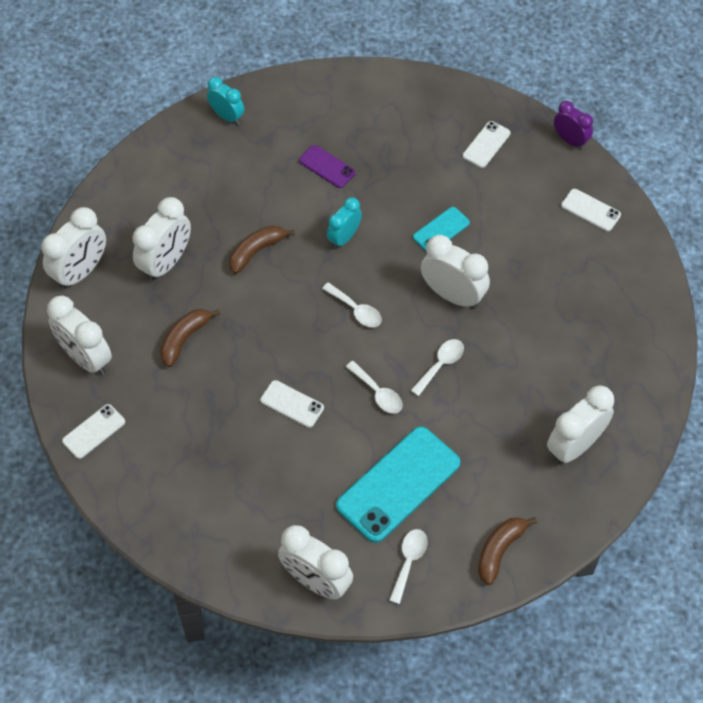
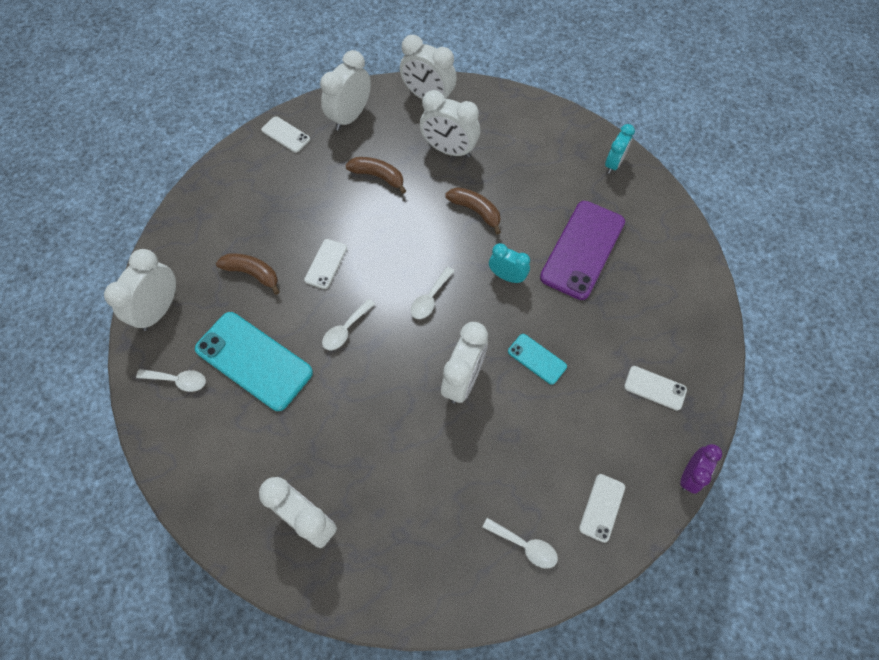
camera: 80 degrees right, 5 degrees up
purple phone [299,145,355,188] -> purple phone [540,201,625,300], size x2.02
white spoon [411,339,464,396] -> white spoon moved to [482,518,558,569]
brown banana [478,517,537,585] -> brown banana moved to [216,253,280,295]

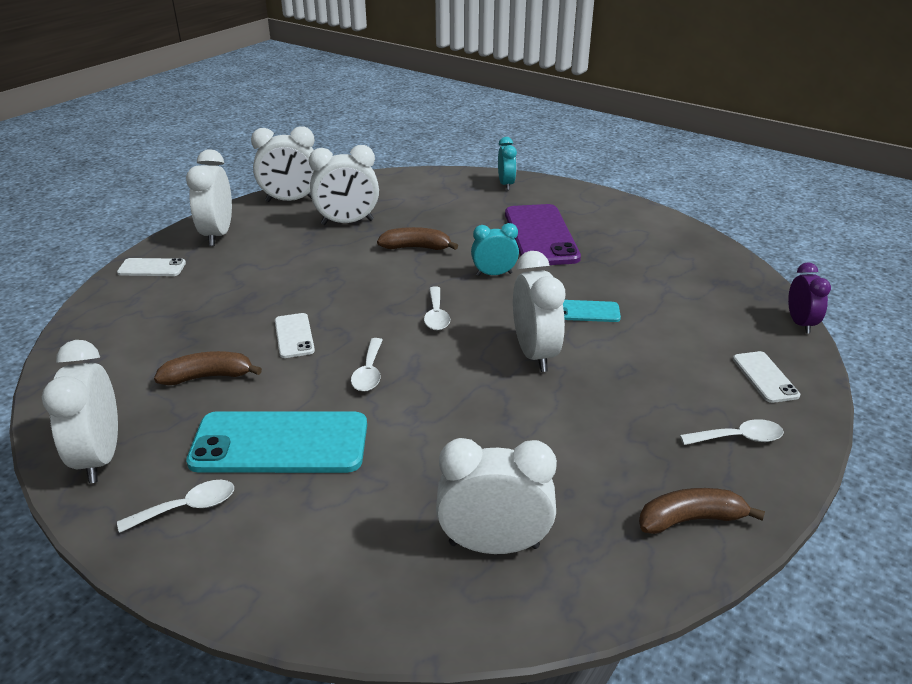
camera: 35 degrees left, 30 degrees down
brown banana [345,157,406,194] -> brown banana moved to [639,488,765,534]
white phone [624,366,687,411] -> none

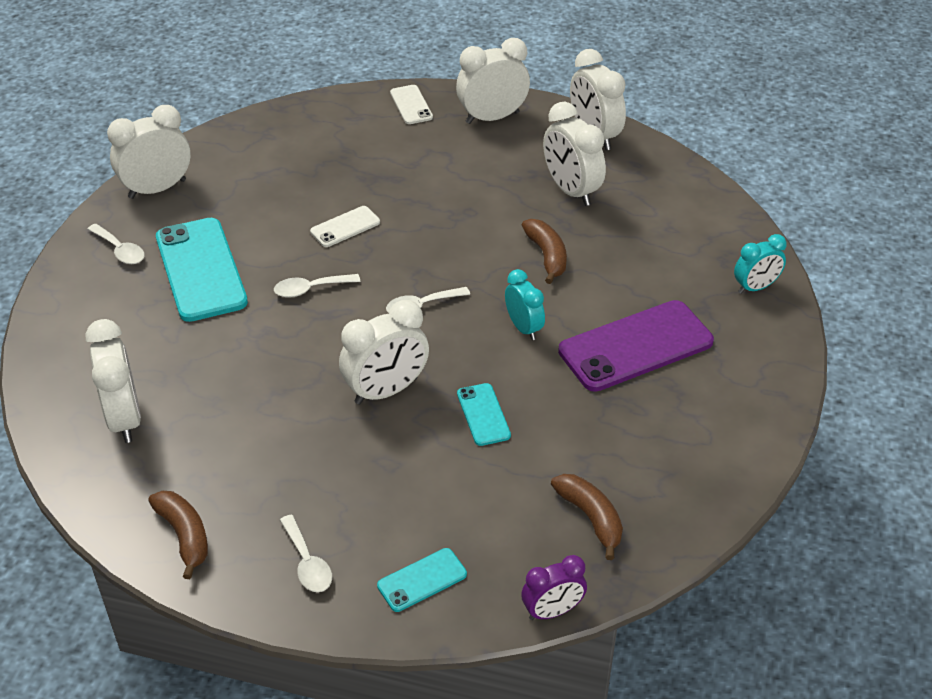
camera: 70 degrees right, 10 degrees up
brown banana [154,351,262,385] -> brown banana moved to [551,474,623,560]
white phone [733,351,800,403] -> turquoise phone [377,548,467,612]

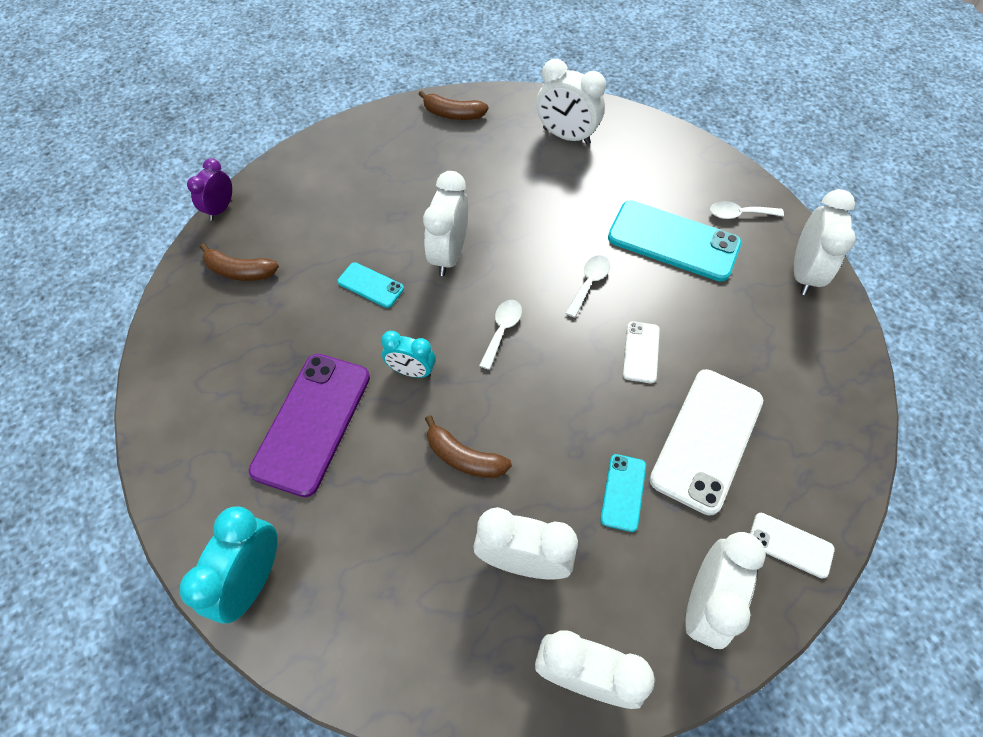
camera: 135 degrees right, 15 degrees up
white spoon [280,515,332,592] -> none
turquoise phone [377,548,467,612] -> turquoise phone moved to [600,454,646,532]
turquoise clock [734,234,787,294] -> turquoise clock [180,506,278,623], size x1.60
none -> white phone [649,369,763,515]

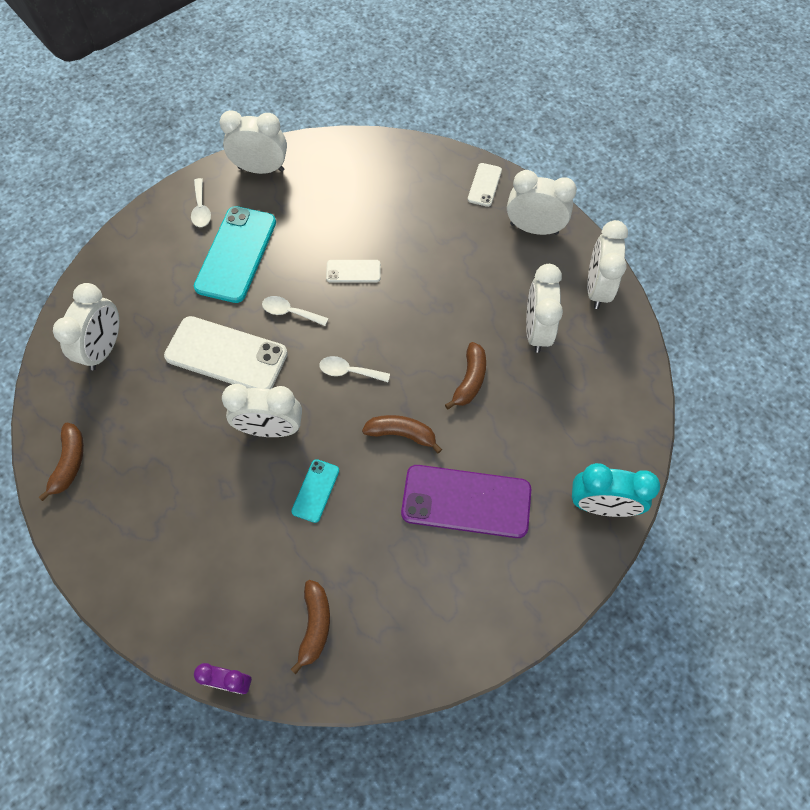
camera: 100 degrees left, 5 degrees up
turquoise clock [381,331,436,378] -> brown banana [362,415,442,453]
turquoise phone [600,454,646,532] -> none
white phone [649,369,763,515] -> white phone moved to [164,316,288,389]

